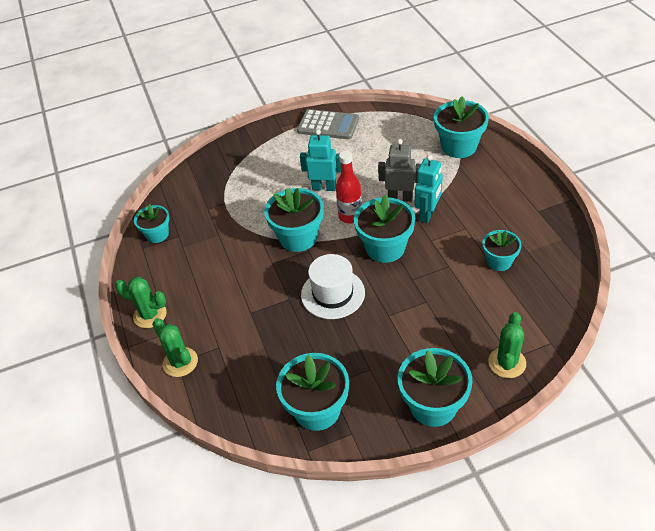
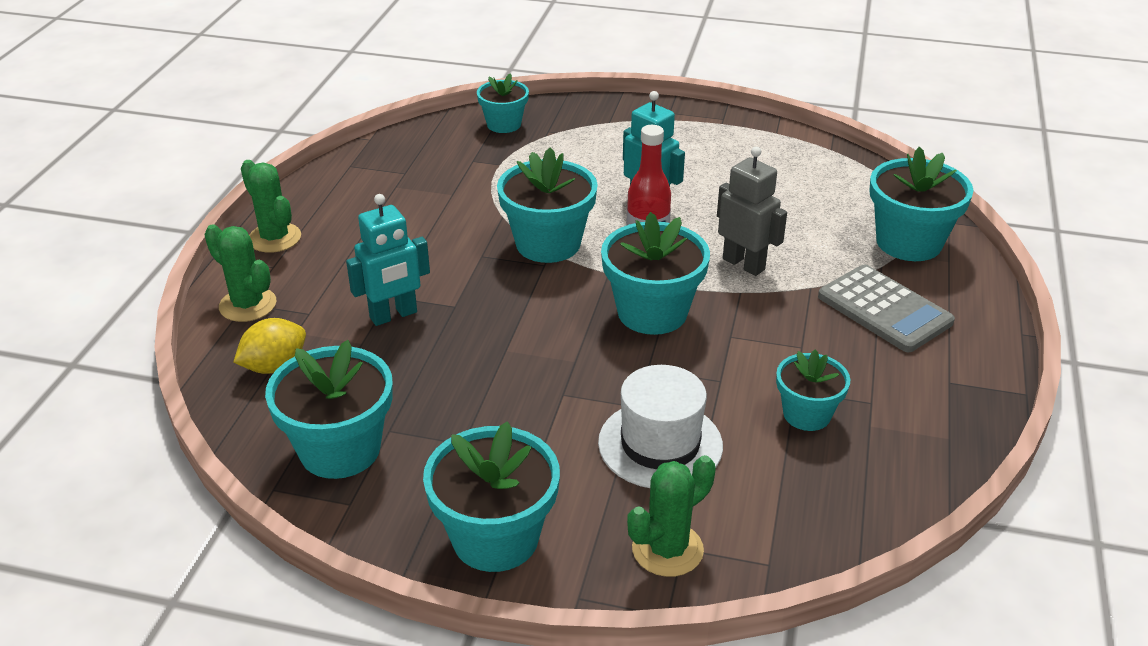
camera: 30 degrees right, 10 degrees down
turquoise flower pot [134,204,170,243] -> turquoise flower pot moved to [477,73,529,133]
green cactus [152,318,198,377] -> green cactus turned 45 degrees counterclockwise [204,224,276,322]
grey calculator [297,109,359,139] -> grey calculator moved to [818,265,955,352]
white hat [301,254,365,319] -> white hat moved to [598,365,723,488]
turquoise robot [415,155,443,223] -> turquoise robot moved to [346,194,430,326]
none -> yellow lemon [233,318,306,374]

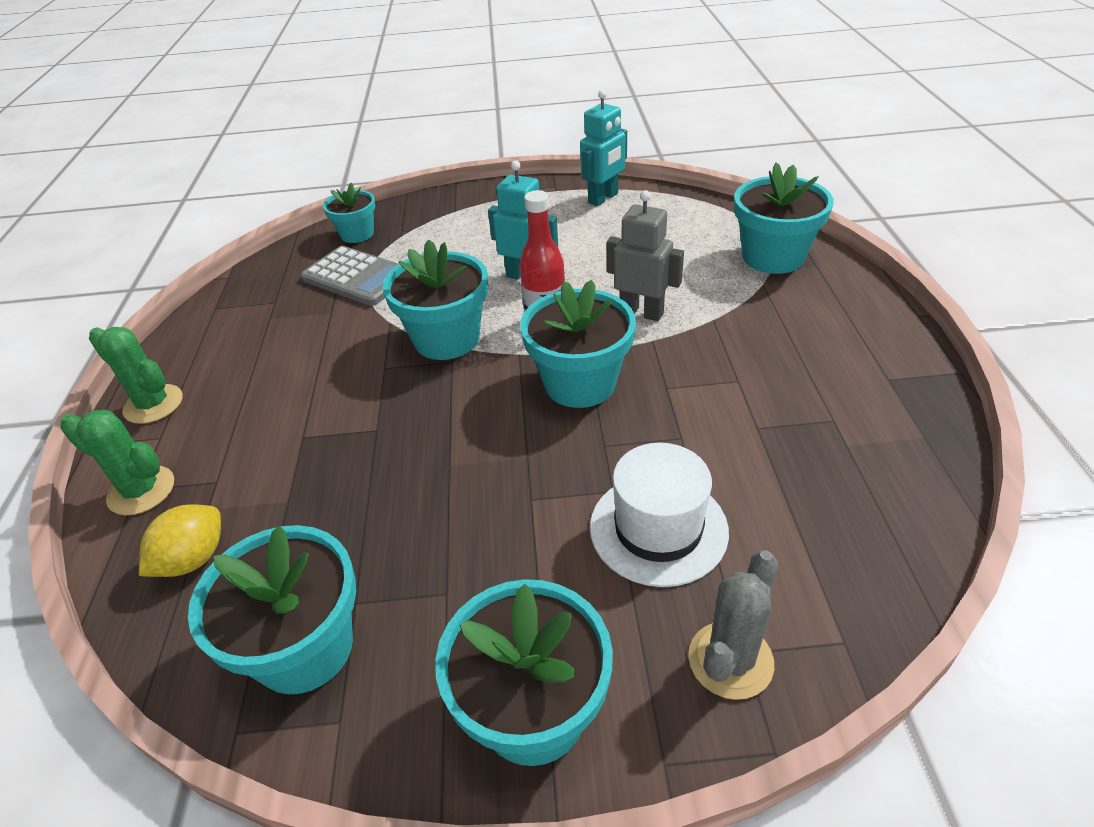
camera: 15 degrees left, 5 degrees up
turquoise robot [346,194,430,326] -> turquoise robot moved to [580,90,627,206]
green cactus [627,455,716,577] -> grey cactus [688,550,778,700]
turquoise flower pot [776,350,850,431] -> none
grey calculator [818,265,955,352] -> grey calculator moved to [301,246,398,306]

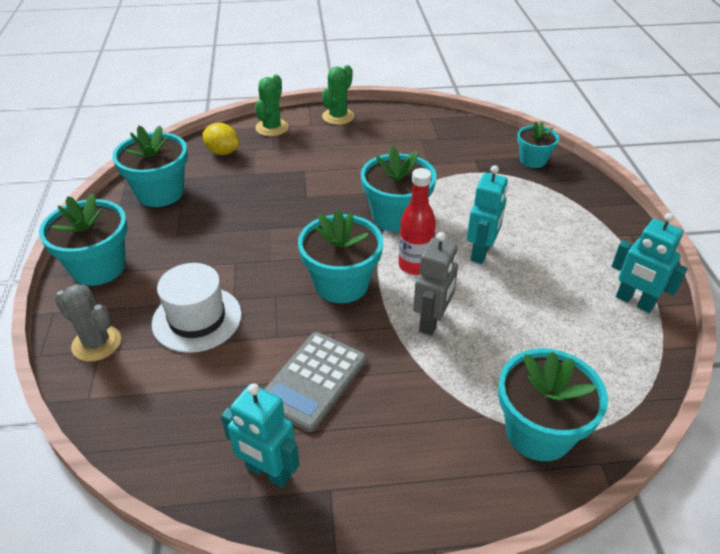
camera: 85 degrees right, 0 degrees up
grey calculator [301,246,398,306] -> grey calculator moved to [264,332,366,432]
none -> turquoise robot [221,383,300,488]

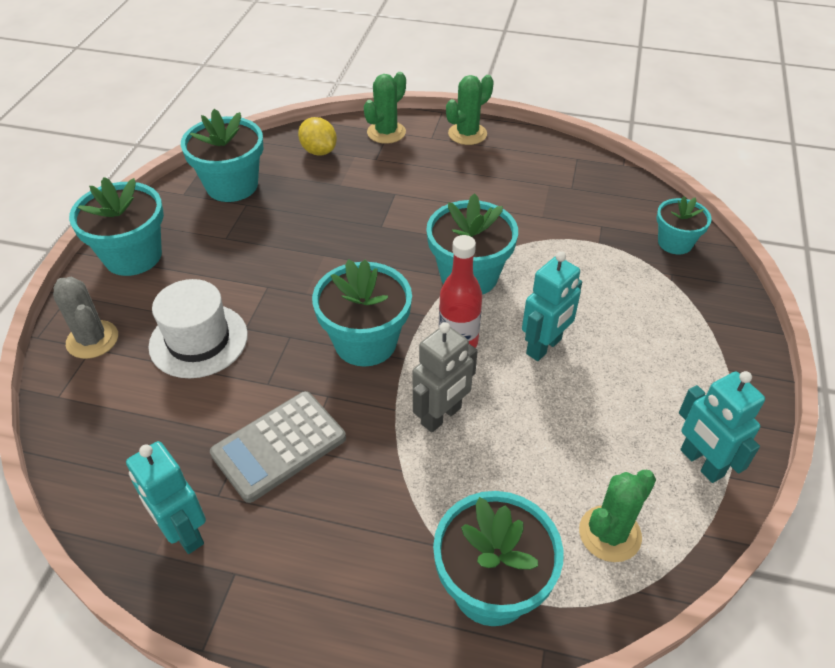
camera: 20 degrees right, 5 degrees up
none -> green cactus [579,470,656,562]

